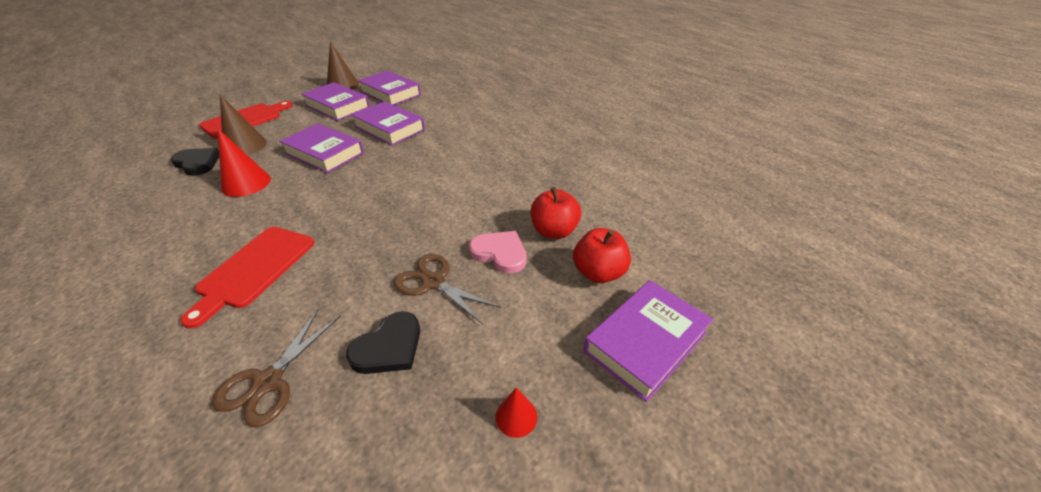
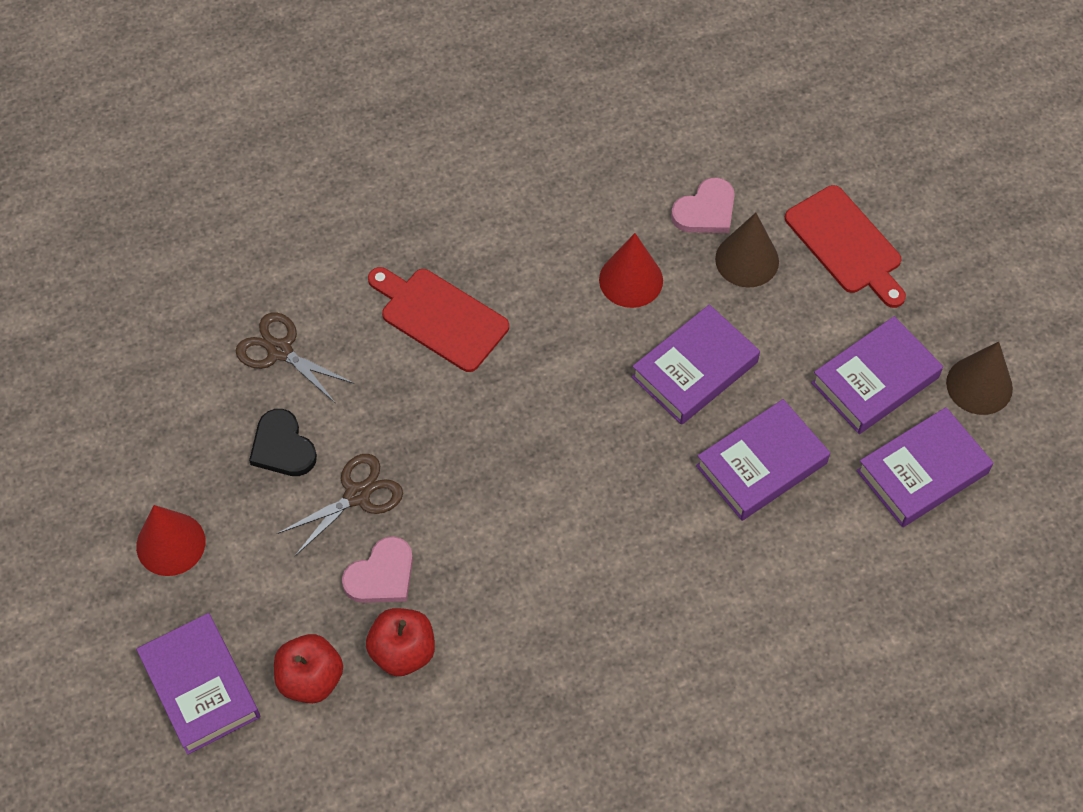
camera: 105 degrees right, 20 degrees up
black heart [170,148,219,176] -> pink heart [671,178,735,233]
red cone [496,388,538,438] -> red cone [136,505,205,576], size x1.83

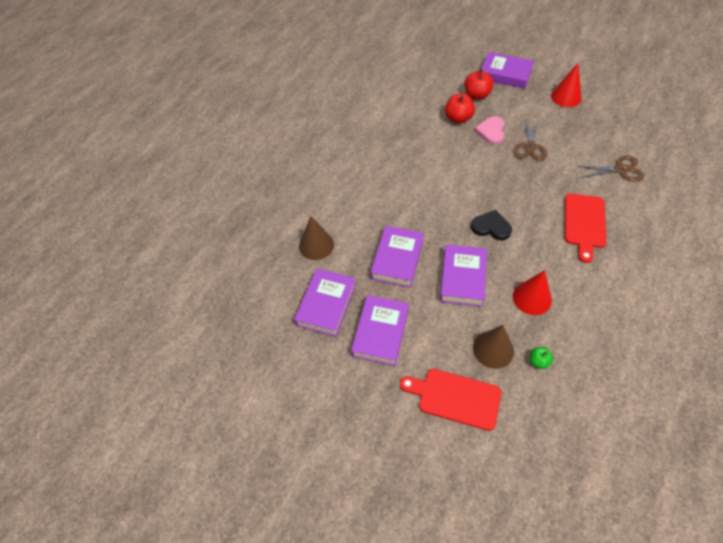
camera: 145 degrees right, 5 degrees down
black heart [249,409,317,476] -> black heart moved to [471,210,512,240]
red cutting board [368,267,509,372] -> red cutting board turned 105 degrees clockwise [565,194,606,263]
pink heart [671,178,735,233] -> green apple [530,347,553,369]
brown cone [946,341,1013,415] -> brown cone moved to [299,216,334,260]

